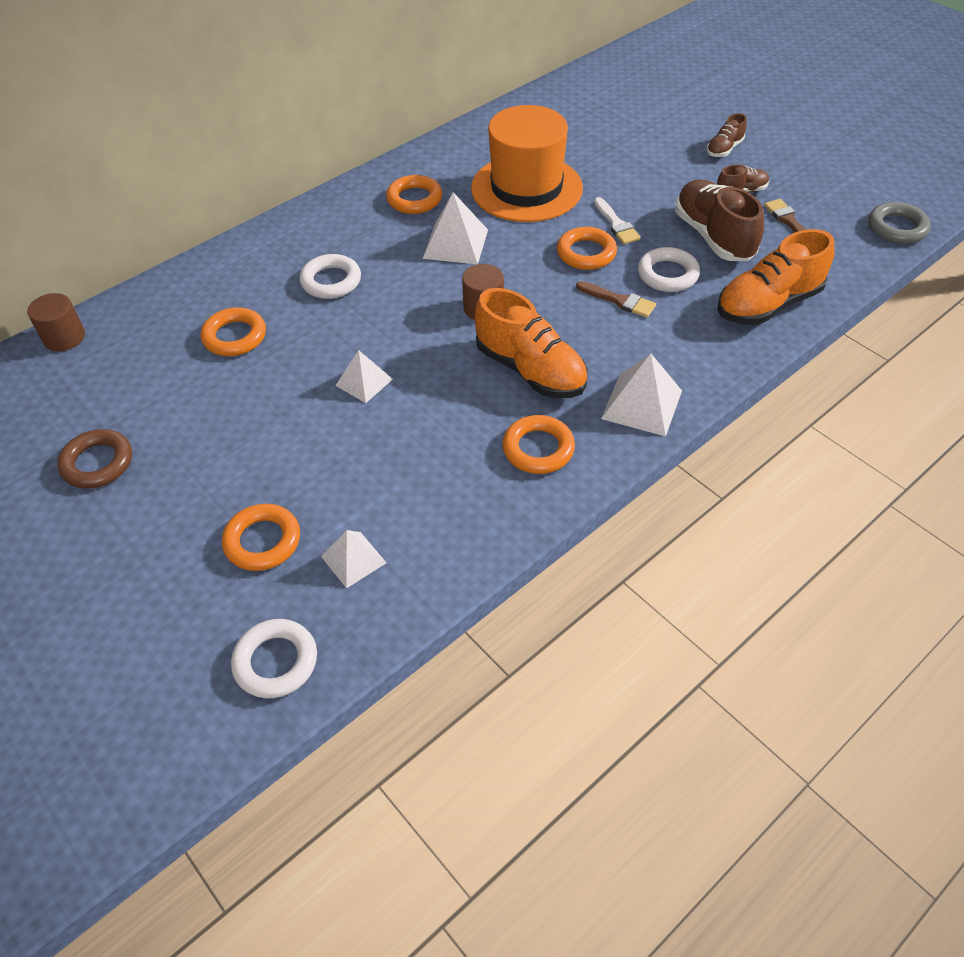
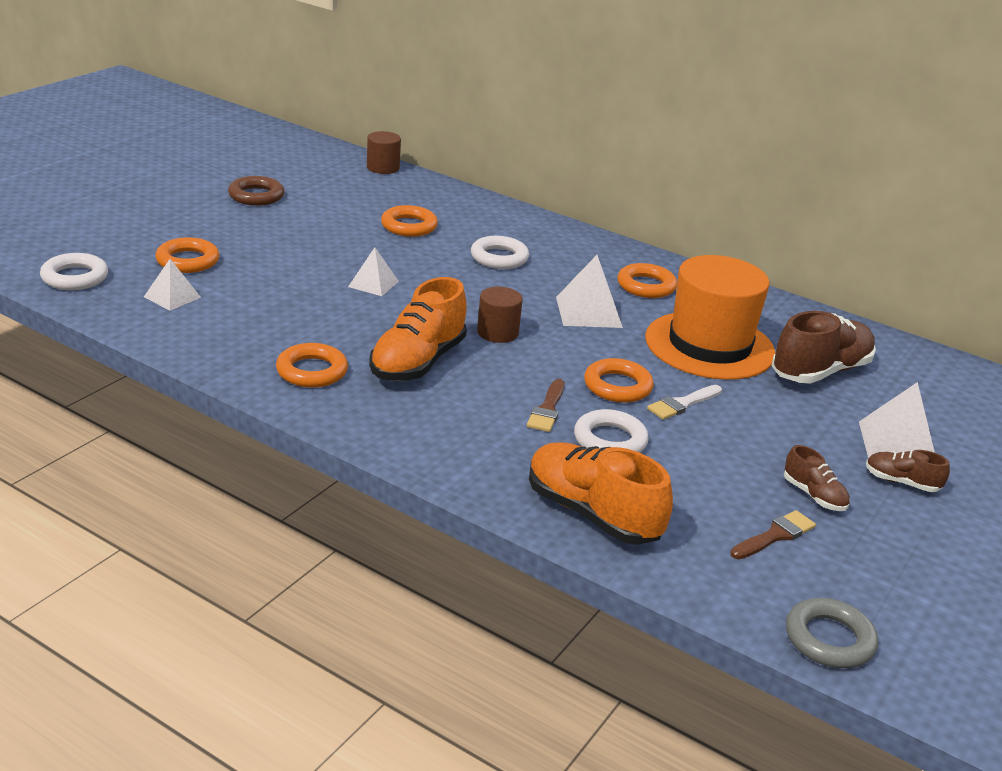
camera: 70 degrees right, 20 degrees down
white pyramid [601,353,682,437] -> white pyramid moved to [859,382,935,459]
brown shoe [675,180,764,261] -> brown shoe moved to [772,311,876,384]

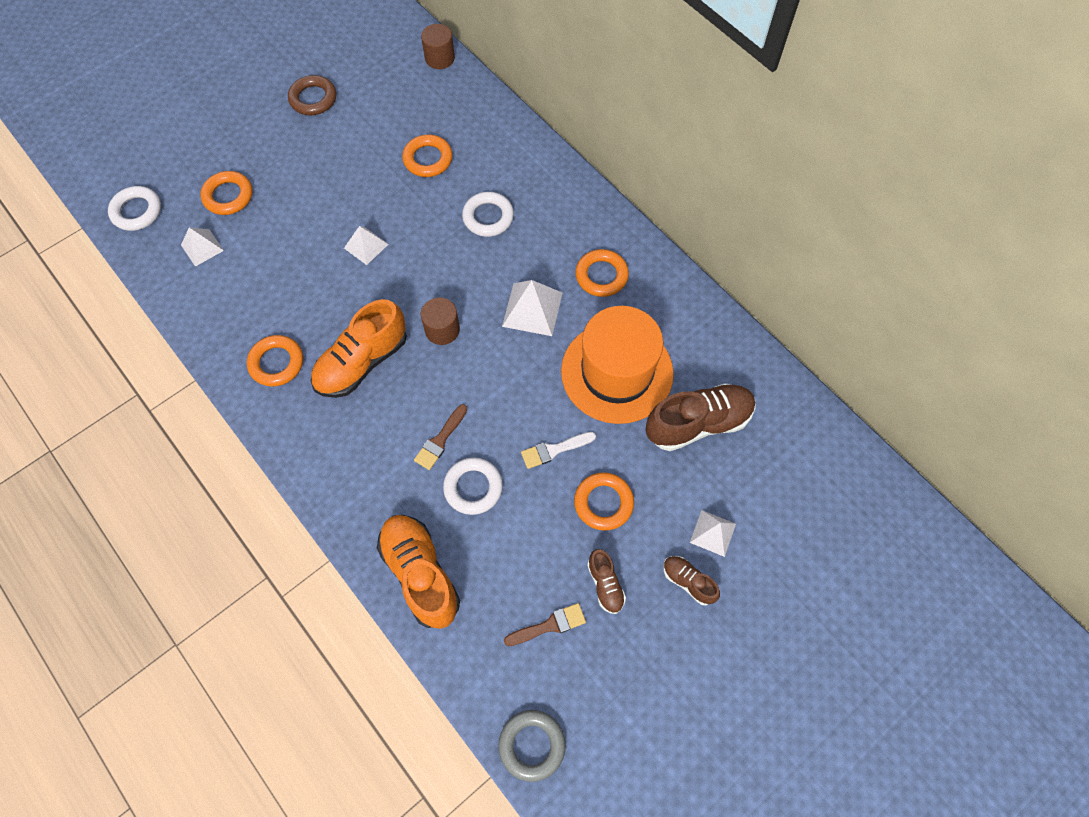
camera: 20 degrees right, 35 degrees up
orange ring [584,358,654,403] -> orange ring moved to [574,472,634,530]
white pyramid [859,382,935,459] -> white pyramid [690,510,736,557], size x0.64

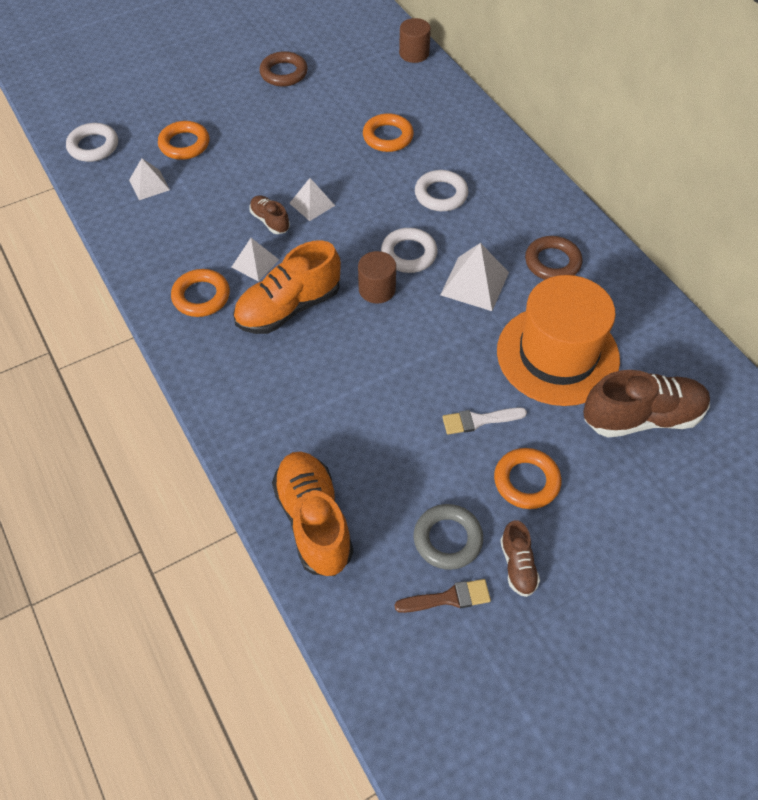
camera: 10 degrees right, 10 degrees down
brown brush [414,404,467,470] -> none
white ring [443,458,503,515] -> white ring moved to [381,228,438,273]
grey ring [498,710,566,782] -> grey ring moved to [414,504,483,570]
orange ring [575,249,629,297] -> brown ring [525,236,582,280]
brown shoe [664,556,720,605] -> brown shoe moved to [250,195,290,234]
white pyramid [690,510,736,557] -> white pyramid moved to [232,238,279,282]

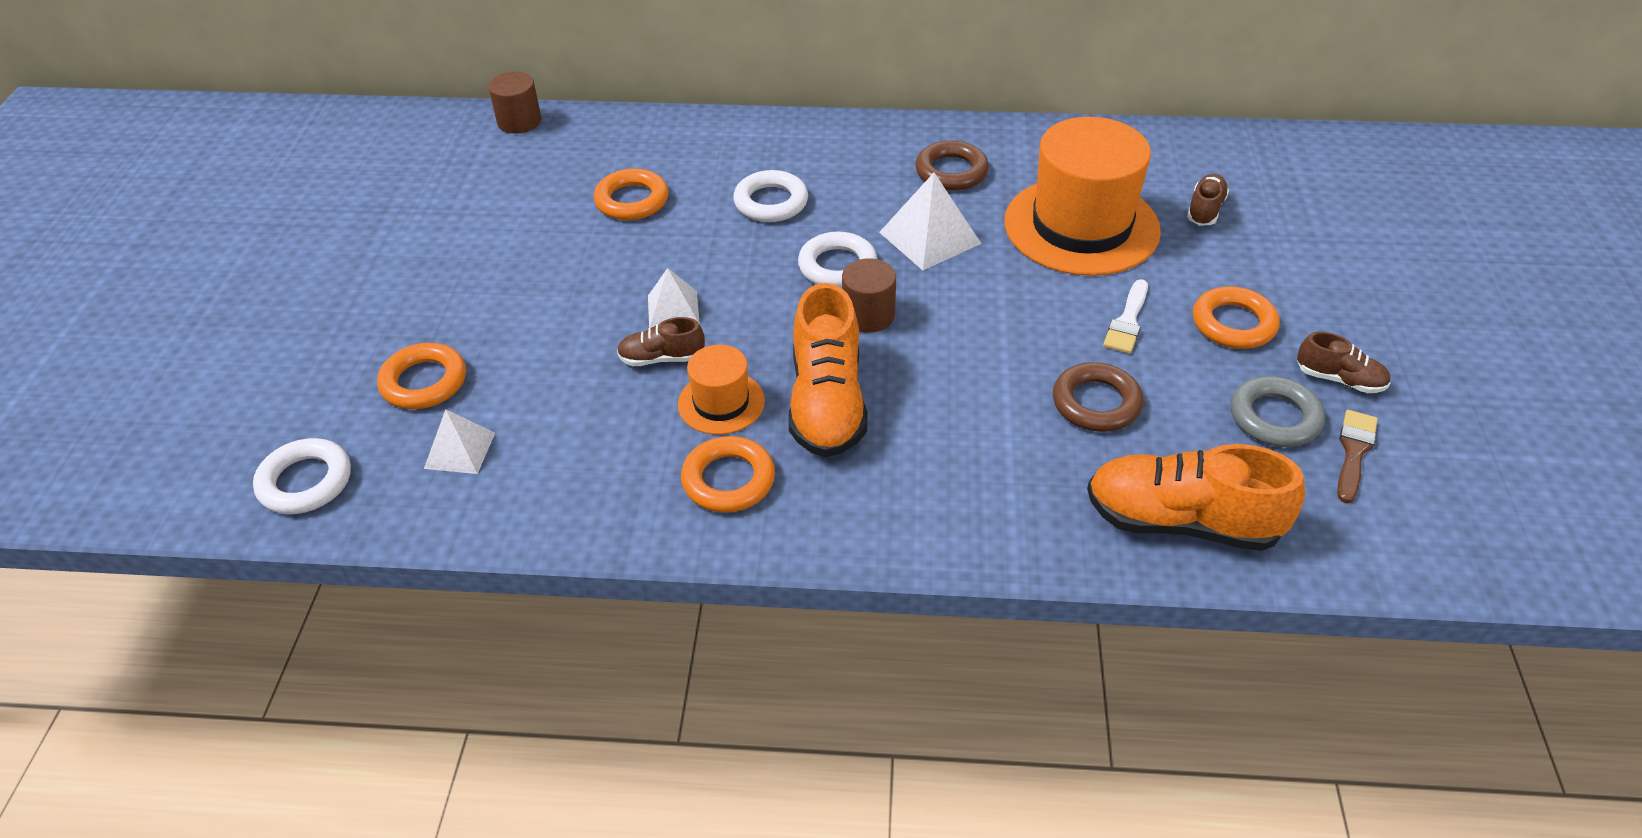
camera: 55 degrees left, 10 degrees down
white pyramid [232,238,279,282] -> orange hat [678,345,765,435]
brown ring [259,51,308,87] -> brown ring moved to [1053,362,1143,432]
brown shoe [583,370,710,438] -> brown shoe [1187,174,1229,226], size x0.51

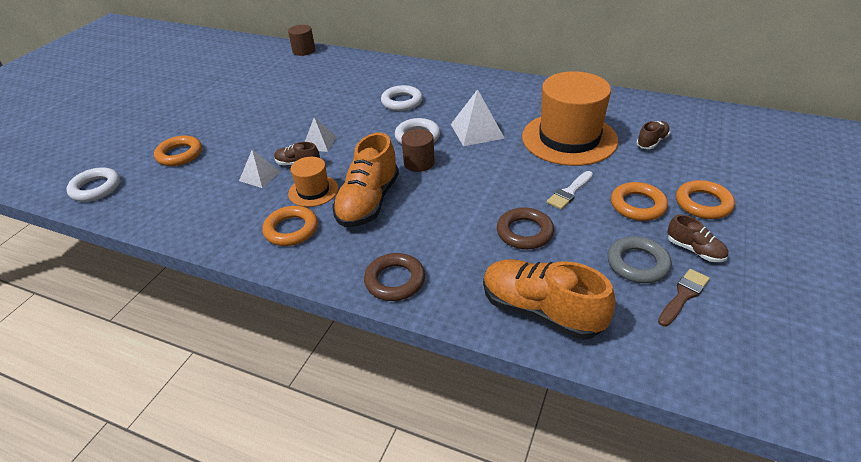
camera: 20 degrees right, 5 degrees down
white pyramid [424,409,495,474] -> white pyramid moved to [239,150,281,188]
orange ring [594,168,668,220] -> orange ring moved to [676,180,735,219]
brown ring [915,141,989,191] -> brown ring moved to [364,253,425,301]

